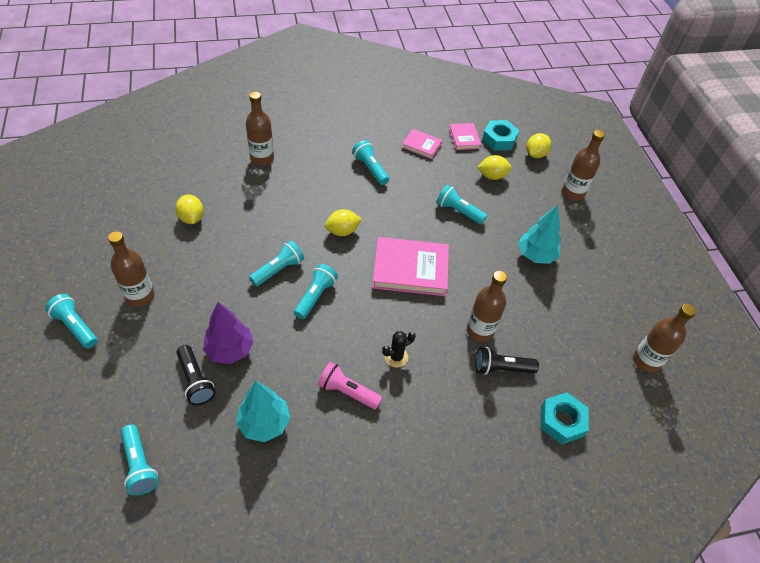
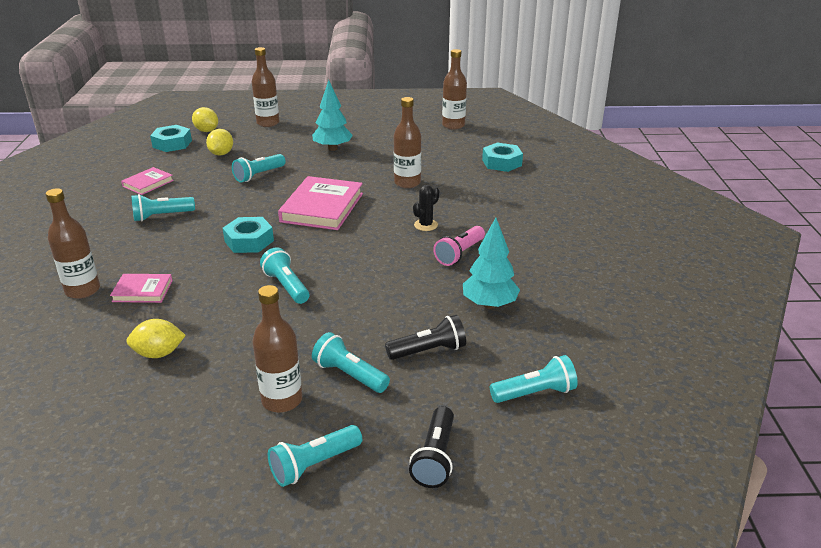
camera: 75 degrees left, 20 degrees down
purple tree [203,302,254,364] -> none
turquoise flashlight [294,264,338,319] -> turquoise flashlight moved to [312,332,390,393]
yellow lemon [325,209,362,236] -> turquoise nut [223,217,274,253]
black cactus [382,331,416,368] -> black cactus turned 60 degrees clockwise [413,185,439,231]
pink book [449,123,482,150] -> pink book moved to [110,274,173,303]
black flashlight [475,347,539,375] -> black flashlight moved to [409,406,454,488]

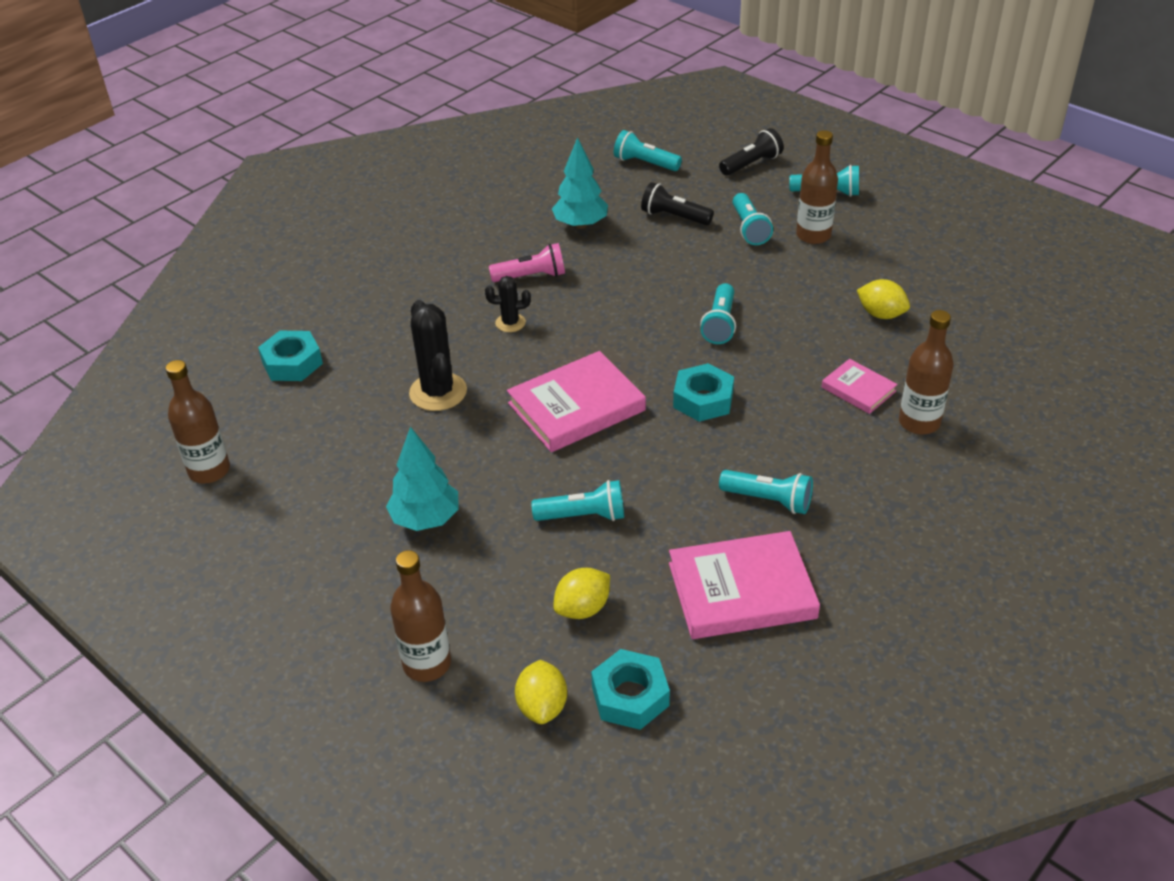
camera: 135 degrees left, 10 degrees up
pink book [121,167,174,195] -> pink book [669,531,820,639], size x1.87
brown bottle [394,97,421,188] -> black cactus [409,300,467,411]

